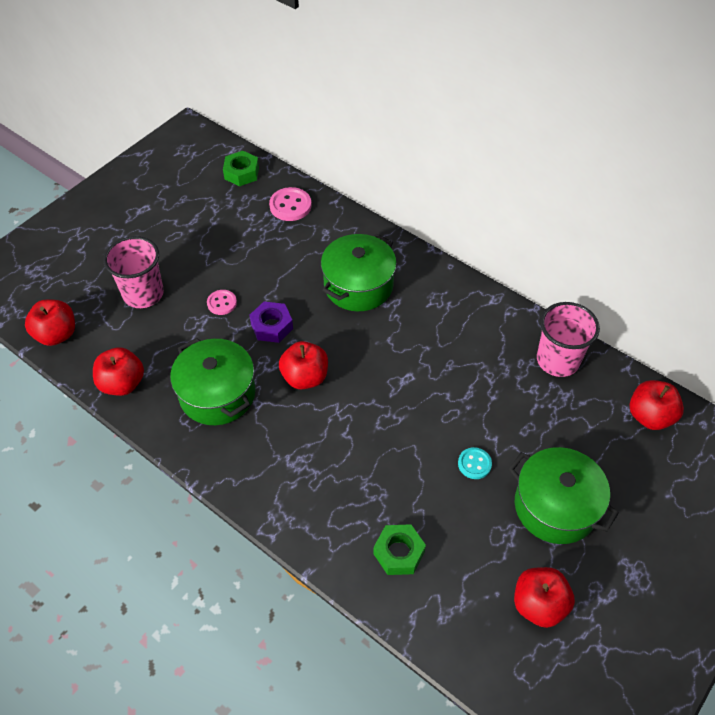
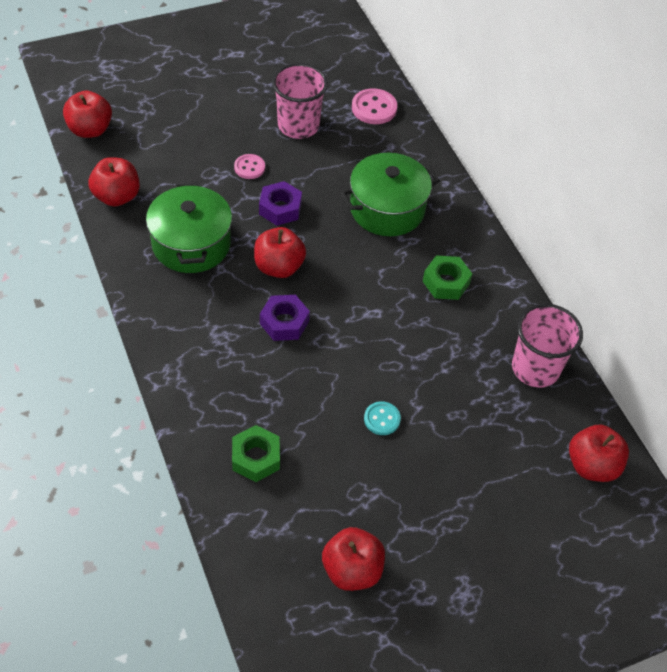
camera: 25 degrees right, 0 degrees up
pink cup [104,236,164,308] -> pink cup moved to [272,63,328,139]
green nut [223,151,259,186] -> green nut moved to [423,256,472,300]
green pot [508,447,619,544] -> none
none -> purple nut [260,295,310,341]

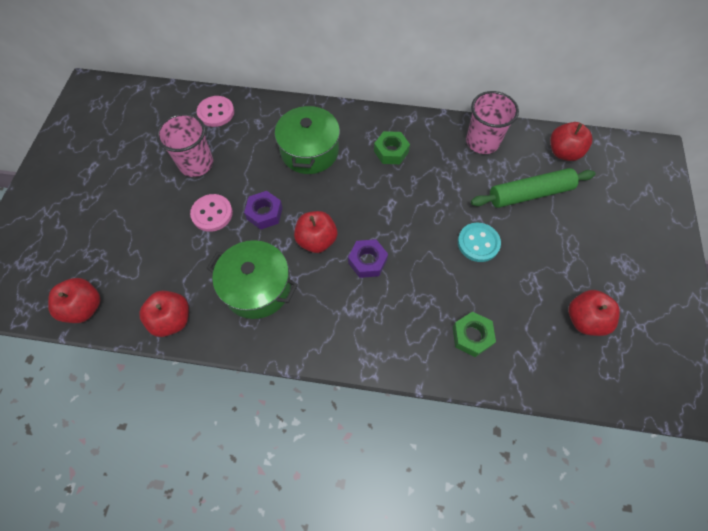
camera: 55 degrees left, 10 degrees up
pink button [234,154,265,179] -> pink button [190,194,233,232], size x1.55
turquoise button [364,401,401,435] -> turquoise button [458,223,501,262], size x1.55
none -> green rolling pin [471,168,596,208]

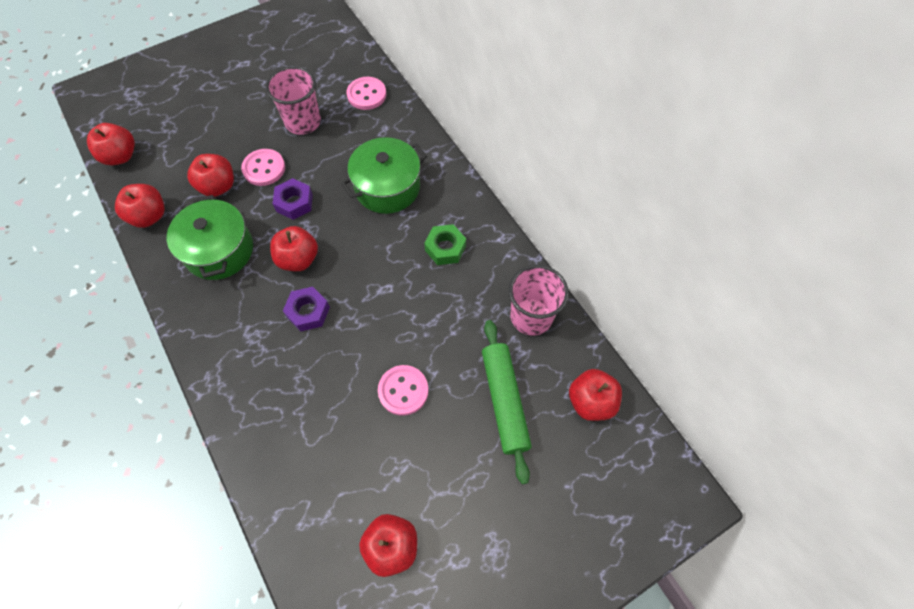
camera: 50 degrees right, 0 degrees up
green nut [453,311,496,357] -> none
turquoise button [458,223,501,262] -> pink button [378,365,428,416]
green rolling pin [471,168,596,208] -> green rolling pin turned 45 degrees clockwise [482,320,532,484]
none -> red apple [187,154,234,197]

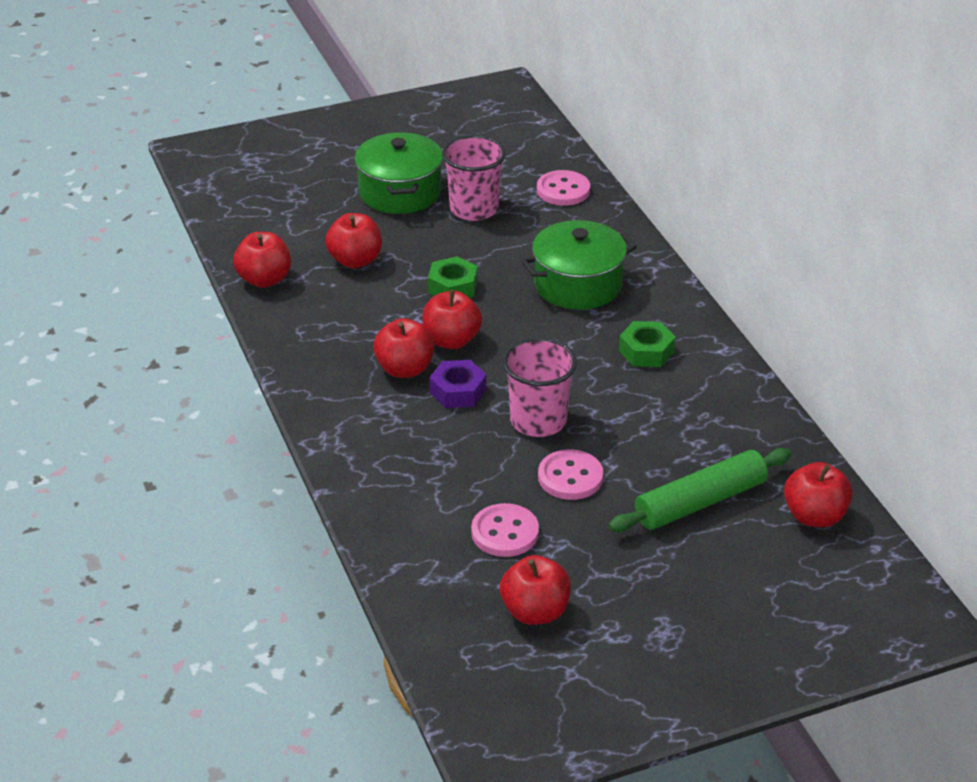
camera: 10 degrees right, 25 degrees down
red apple [87,123,135,165] -> red apple moved to [373,318,435,378]
green pot [167,195,253,280] -> green pot moved to [355,132,443,214]
pink button [241,149,285,186] -> pink button moved to [471,503,539,557]
purple nut [273,178,313,220] -> green nut [428,256,478,298]
green rolling pin [482,320,532,484] -> green rolling pin turned 60 degrees clockwise [608,448,792,532]
pink cup [509,265,569,335] -> pink cup moved to [503,338,577,437]

